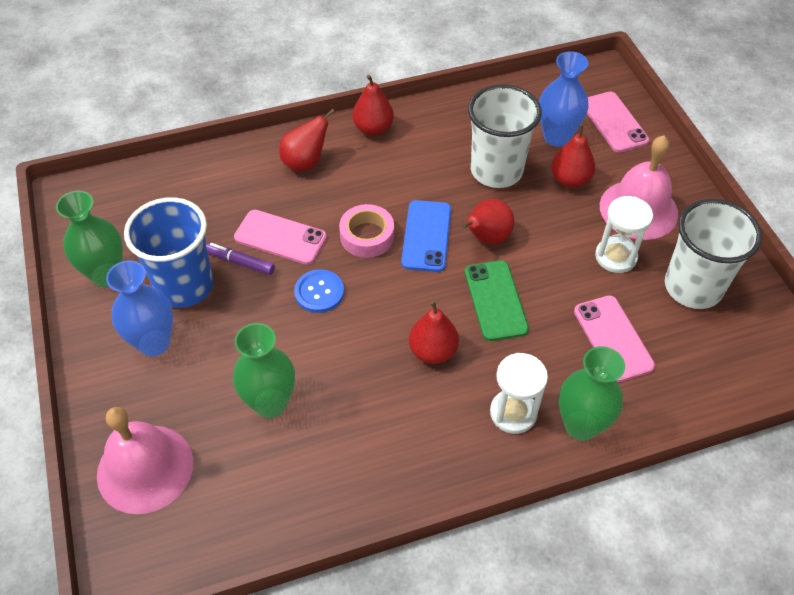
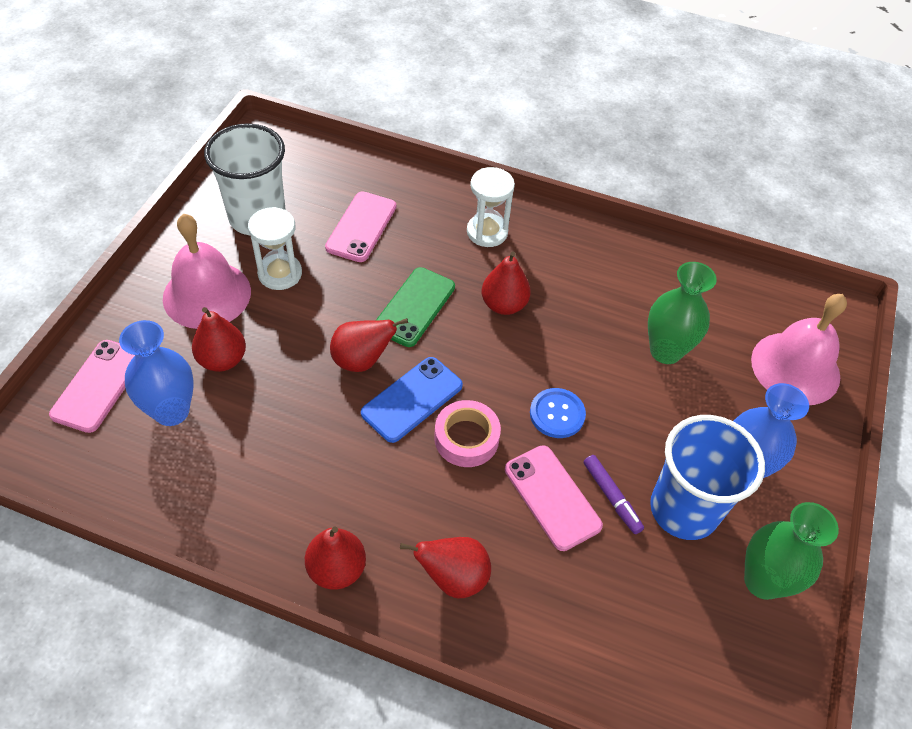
camera: 145 degrees left, 0 degrees up
white cup [468,84,542,188] -> none
green vase [559,346,625,441] -> none

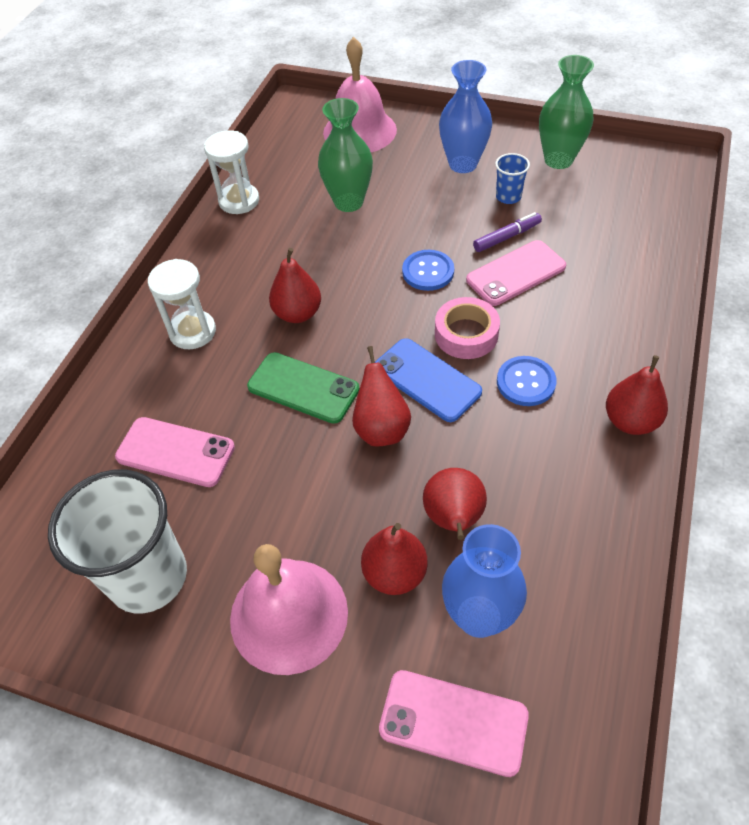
camera: 85 degrees left, 0 degrees up
white hourglass [248,207,302,290] -> white hourglass moved to [204,130,259,214]
red pear [400,537,491,598] -> red pear moved to [423,468,487,540]
blue cup [650,415,765,540] -> blue cup [495,153,530,204], size x0.45
none -> blue button [497,356,557,406]

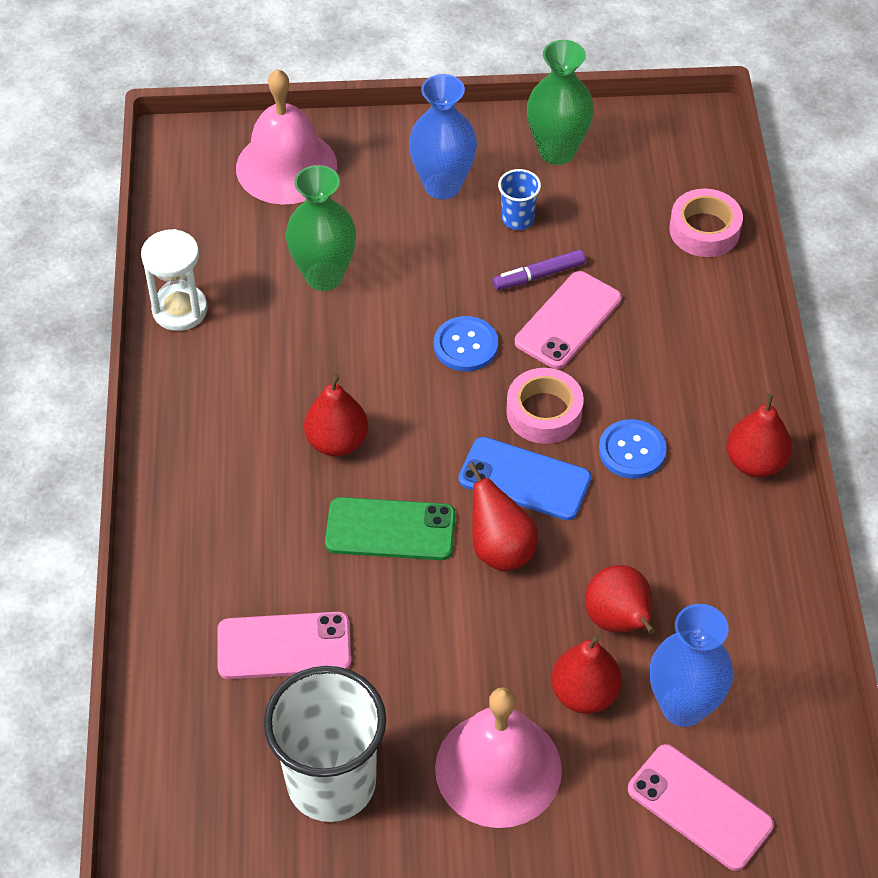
camera: 25 degrees left, 0 degrees up
white hourglass [148,259,216,349] -> none
pink phone [379,670,529,777] -> pink phone turned 45 degrees clockwise [628,744,774,871]
purple marker [473,212,542,252] -> purple marker turned 150 degrees counterclockwise [493,249,585,290]
none -> pink tape [669,189,743,257]

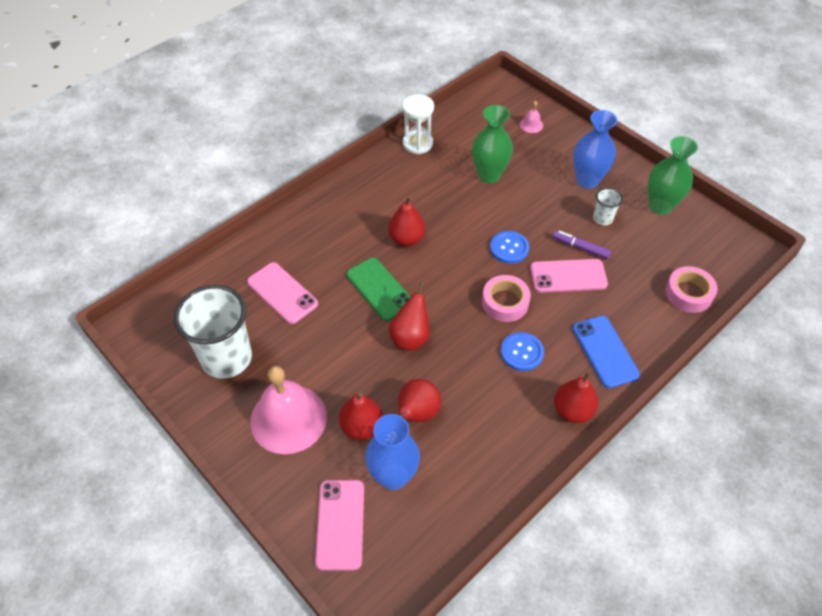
camera: 50 degrees right, 0 degrees up
pink bell [236,69,337,204] -> pink bell [520,100,543,133], size x0.41
blue phone [458,437,591,520] -> blue phone moved to [573,316,640,388]
blue cup [498,169,541,230] -> white cup [593,188,623,225]

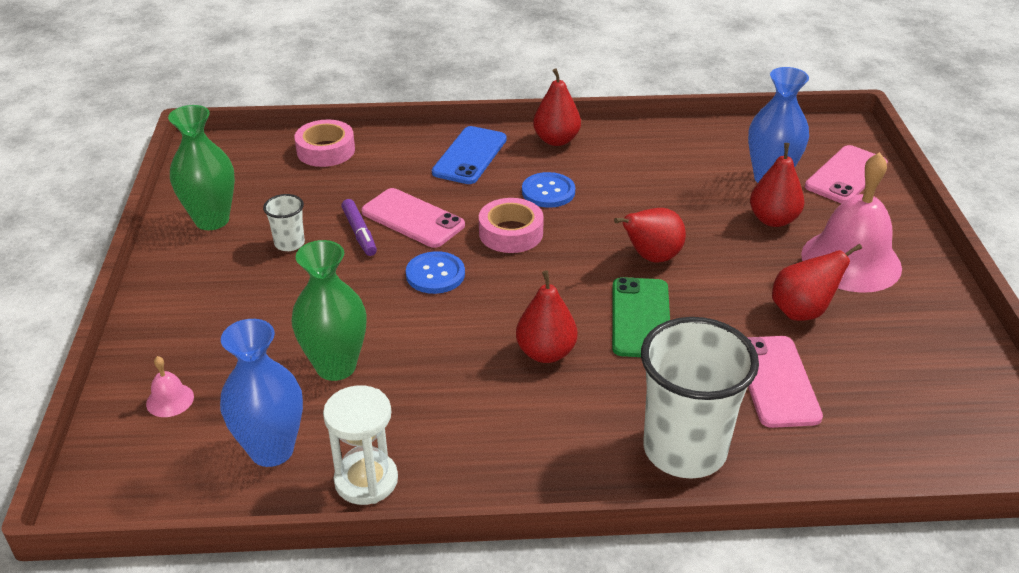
camera: 140 degrees left, 15 degrees down
white cup [174,285,252,379] -> white cup moved to [641,317,759,479]
red pear [398,379,441,422] -> red pear moved to [772,244,862,321]
blue vase [573,110,618,189] -> blue vase moved to [220,319,303,467]

